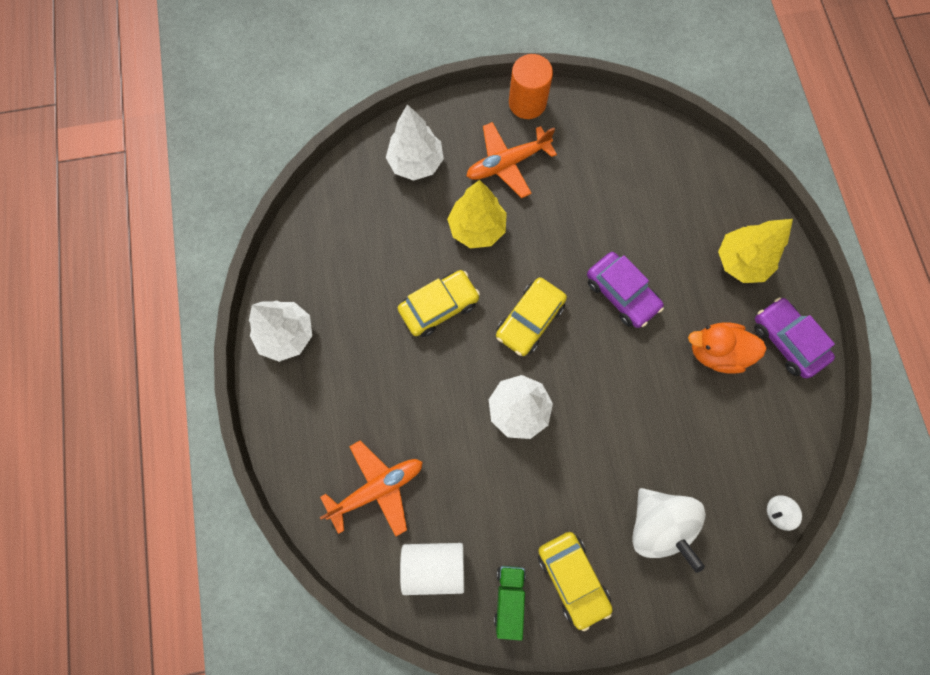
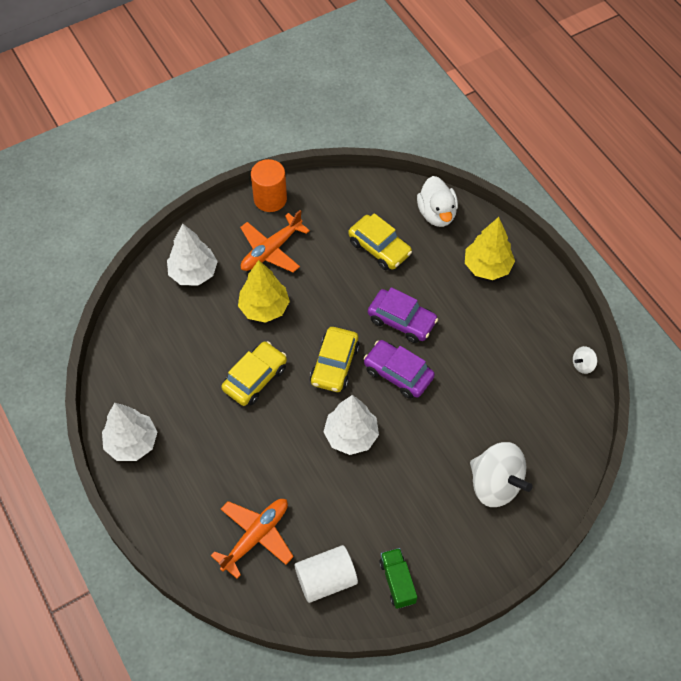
camera: 20 degrees left, 15 degrees down
yellow car [538,532,613,631] -> yellow car moved to [348,213,412,270]
orange duck [688,322,767,374] -> none
purple car [754,297,835,378] -> purple car moved to [363,340,435,399]
white spinning top [767,495,802,531] -> white spinning top moved to [573,346,597,374]
none -> white duck [417,176,458,227]

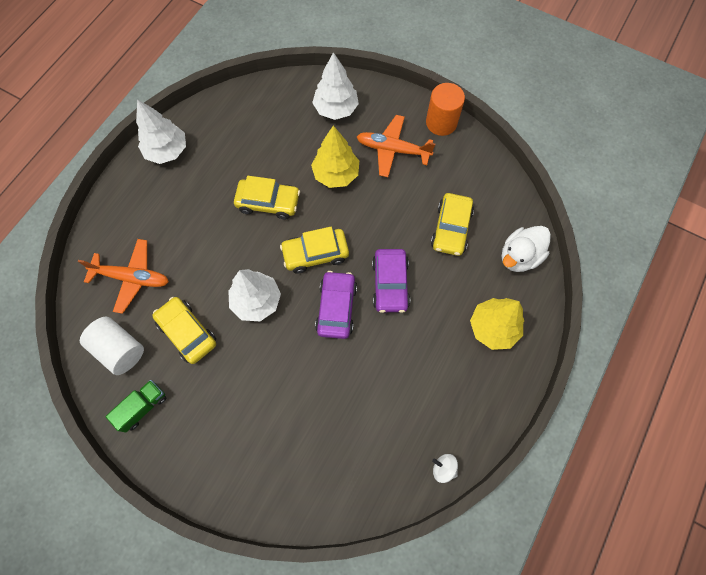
camera: 60 degrees right, 10 degrees up
white spinning top [470,442,533,507] -> none
none -> yellow car [152,297,216,364]

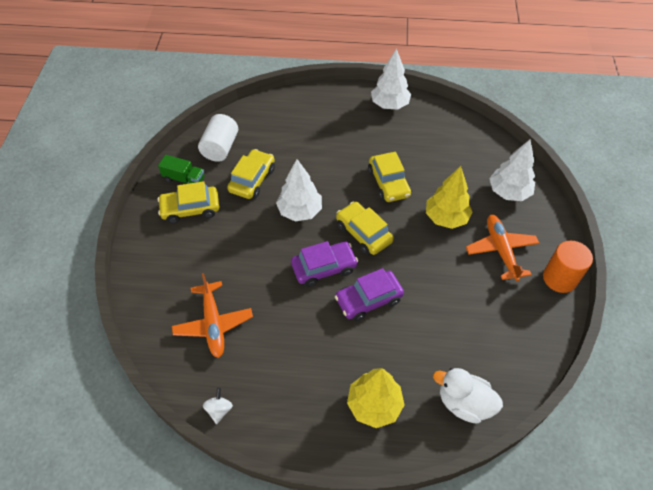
camera: 65 degrees right, 15 degrees down
orange plane [78,239,169,314] -> orange plane moved to [172,273,253,358]
yellow car [431,193,474,256] -> yellow car moved to [158,181,219,224]

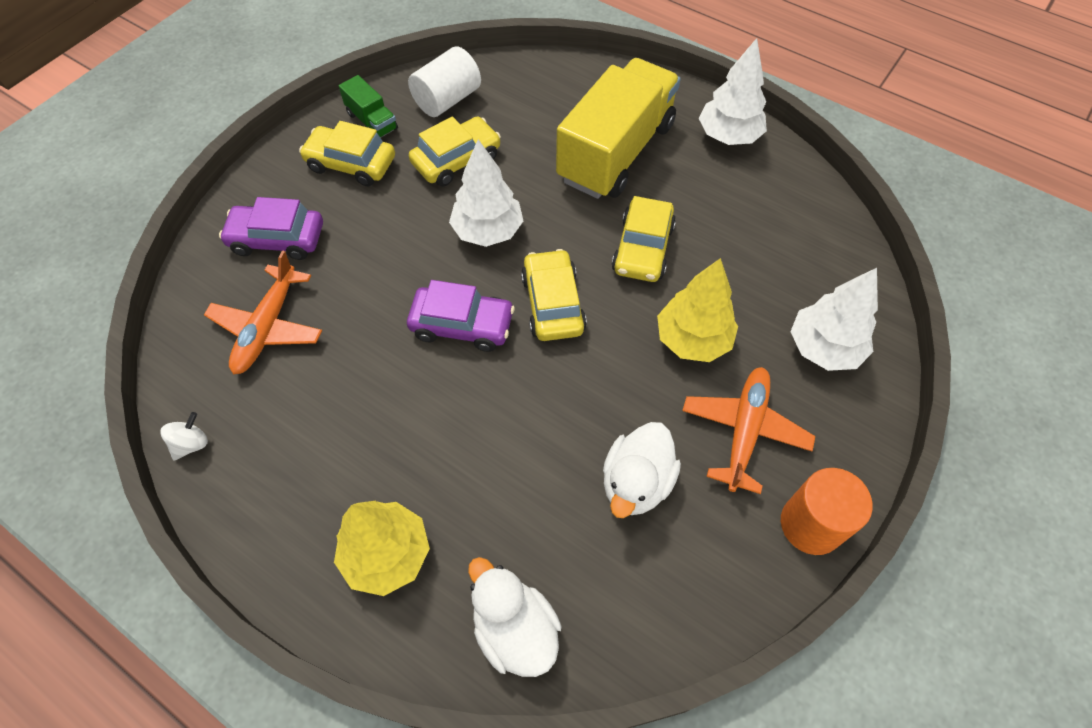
camera: 30 degrees right, 5 degrees up
purple car [335,268,404,321] -> purple car moved to [219,197,323,260]
none -> yellow truck [556,58,681,199]
none -> white duck [603,422,681,518]

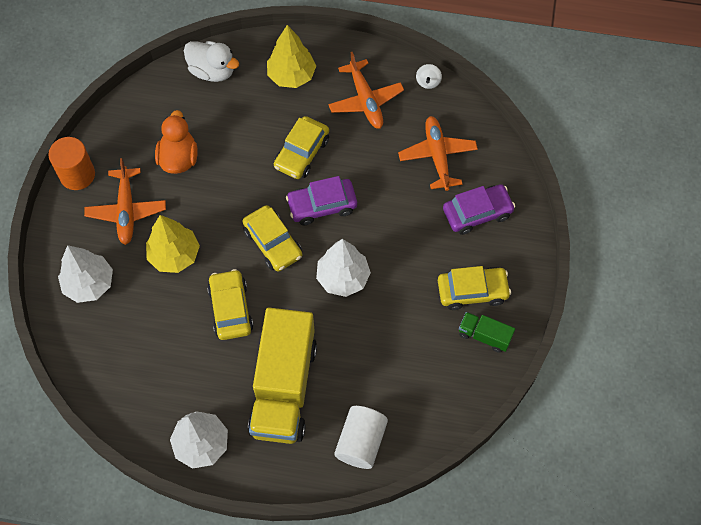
camera: 155 degrees right, 5 degrees up
white cylinder [408,46,481,117] -> white cylinder moved to [334,406,388,469]
yellow car [409,116,501,186] -> yellow car moved to [274,116,329,179]
white duck [603,422,681,518] -> orange duck [155,110,197,174]
none -> orange plane [328,52,404,129]

